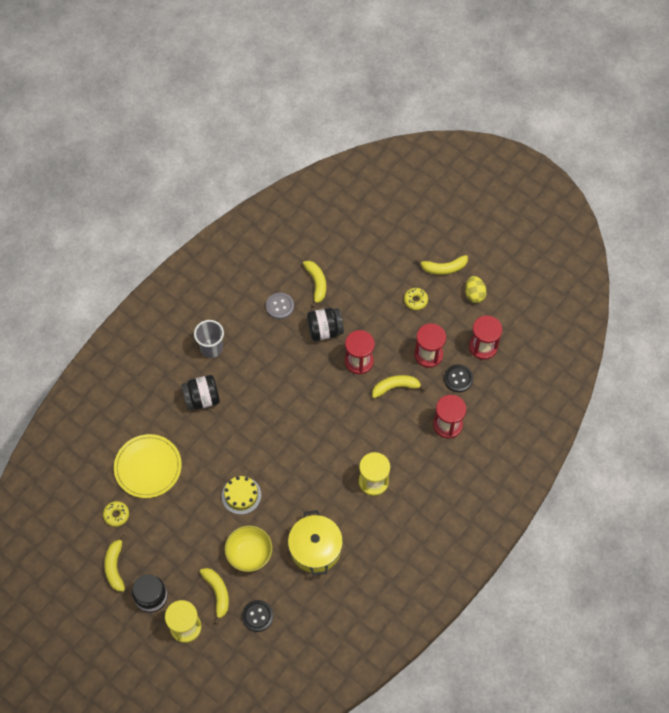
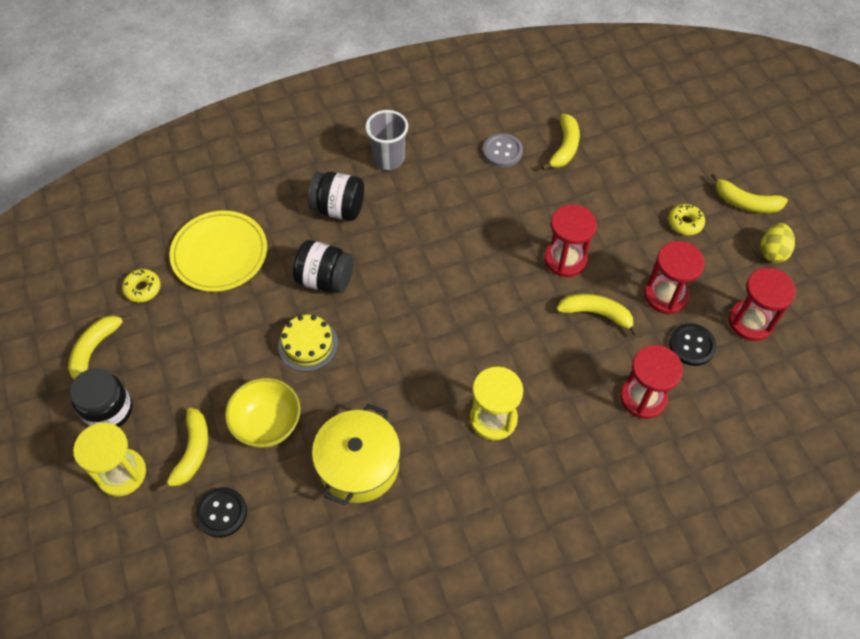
camera: 30 degrees right, 5 degrees down
black jar [307,308,344,341] -> black jar moved to [293,240,354,293]

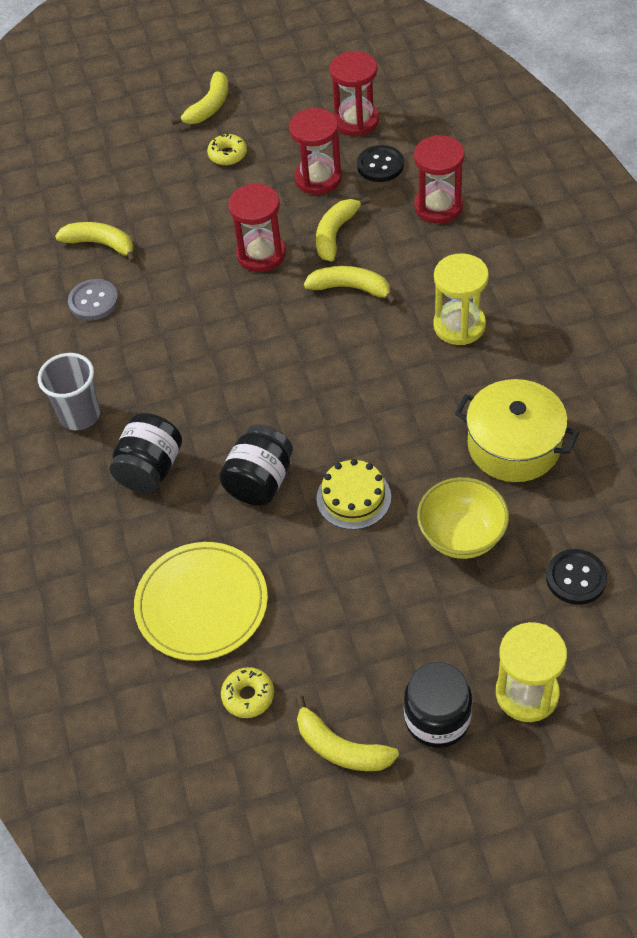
camera: 80 degrees left, 5 degrees down
yellow banana [158,407,208,492] -> yellow banana moved to [304,266,397,304]
yellow egg [761,223,795,263] -> none

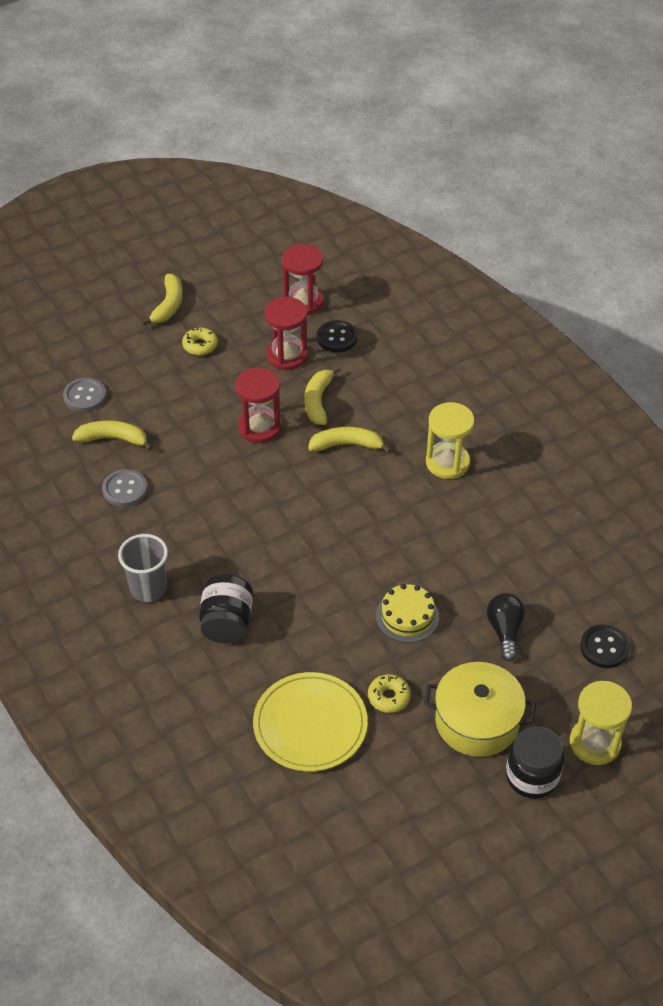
camera: 20 degrees left, 5 degrees down
black jar [219,424,293,506] -> none
yellow donut [221,667,274,718] -> yellow donut moved to [368,674,411,713]
yellow banana [295,695,399,771] -> none
red hourglass [414,135,465,224] -> none
yellow bowl [417,477,509,559] -> black light bulb [487,593,525,662]
yellow pot [455,379,579,482] -> yellow pot moved to [424,662,536,757]
none -> grey button [63,378,106,412]

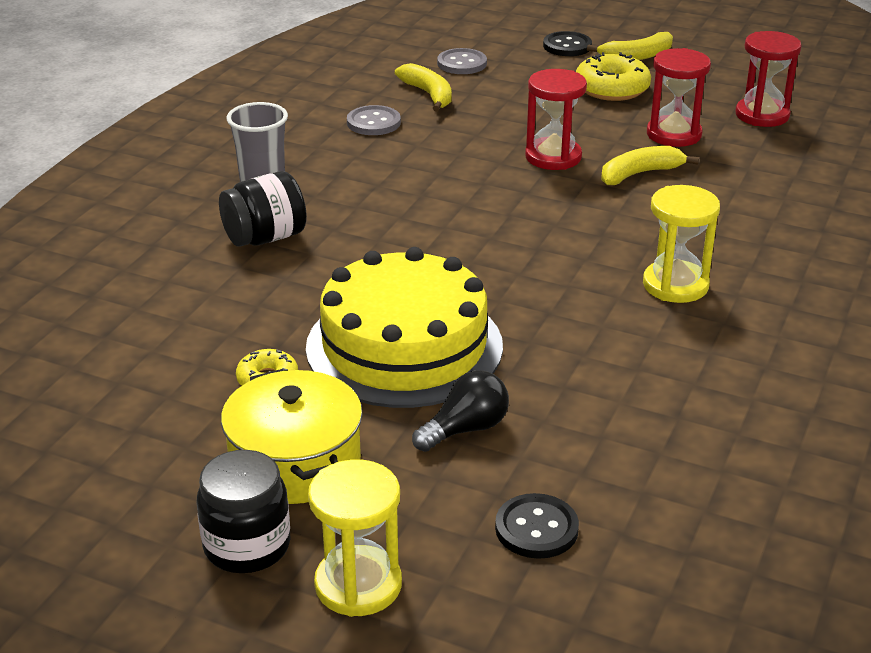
camera: 55 degrees right, 15 degrees down
yellow donut [182,327,218,355] -> yellow donut [576,52,651,101], size x1.71
yellow plate [253,672,368,771] -> none
yellow banana [308,427,391,453] -> none
black button [317,320,358,352] -> black button moved to [543,31,592,56]
yellow cake [376,584,439,643] -> yellow cake [306,247,503,408], size x2.13

